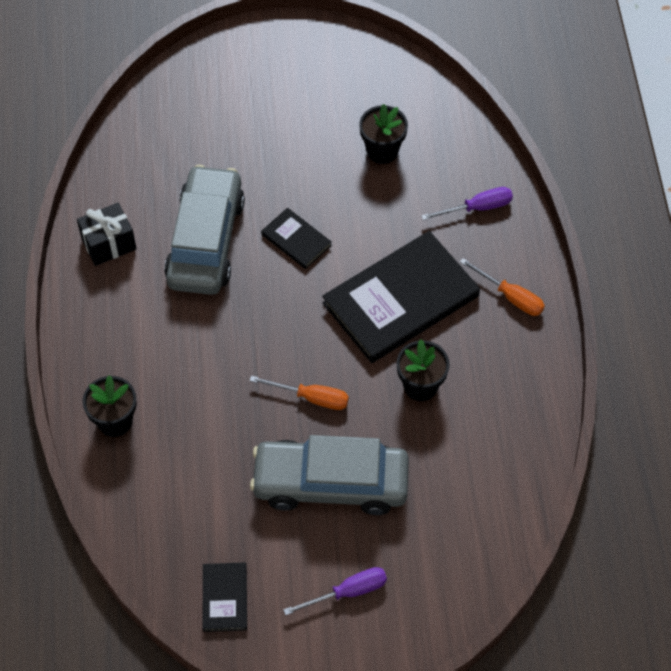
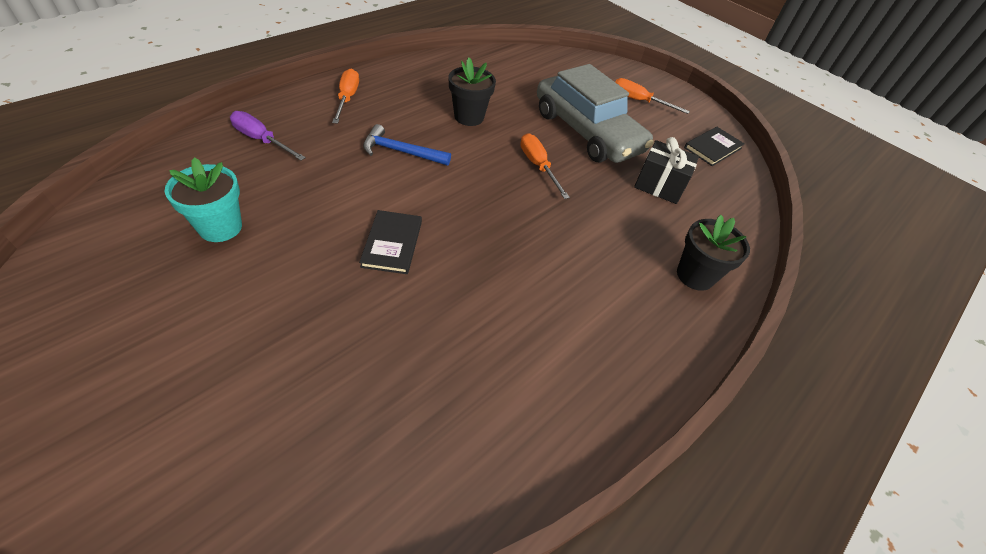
camera: 135 degrees left, 10 degrees down
black gift [77,203,137,266] -> black gift moved to [634,137,699,204]
grey car [164,165,245,295] -> none
purple screwdriver [283,567,387,615] -> orange screwdriver [615,78,690,114]
black book [322,231,480,363] -> blue hammer [363,124,451,166]
black flower pot [359,104,408,164] -> turquoise flower pot [165,157,242,242]

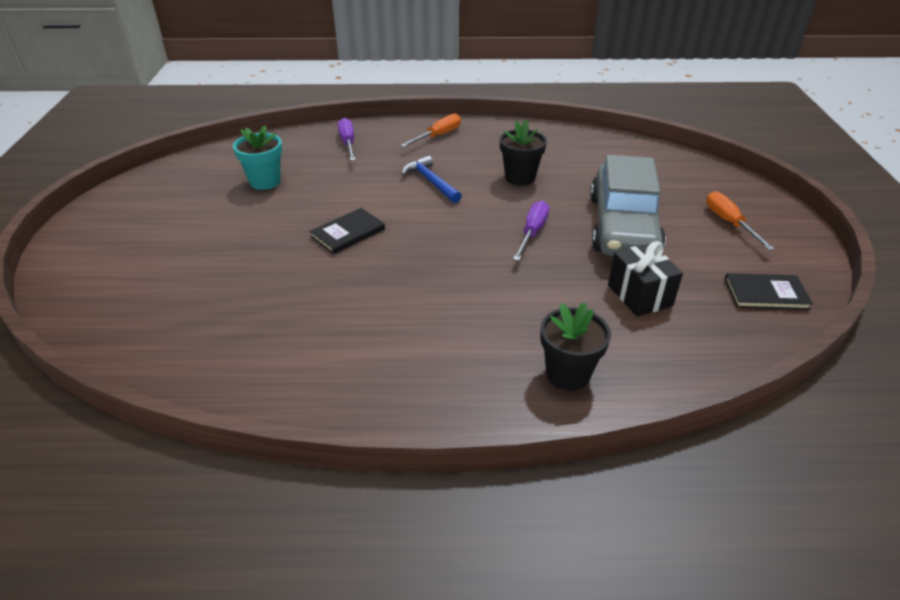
camera: 50 degrees right, 10 degrees down
orange screwdriver [520,133,570,199] -> purple screwdriver [513,201,549,261]

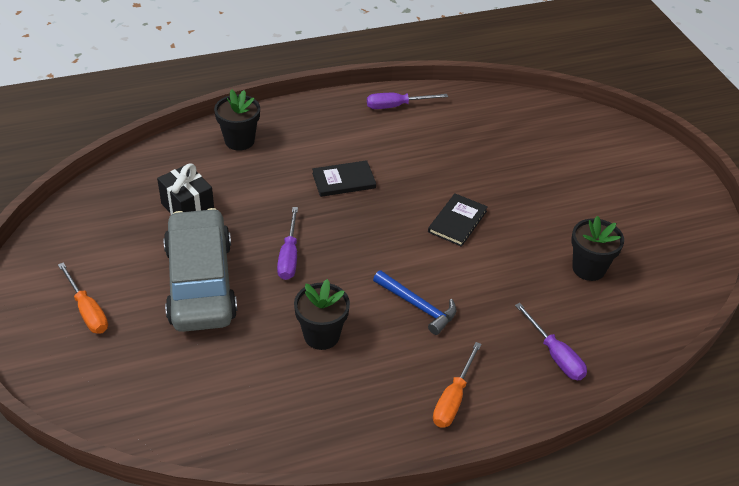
camera: 160 degrees right, 5 degrees up
turquoise flower pot [233,125,282,190] -> black flower pot [571,216,624,281]
black book [724,273,813,310] -> black book moved to [312,160,376,197]
none -> purple screwdriver [367,93,448,109]

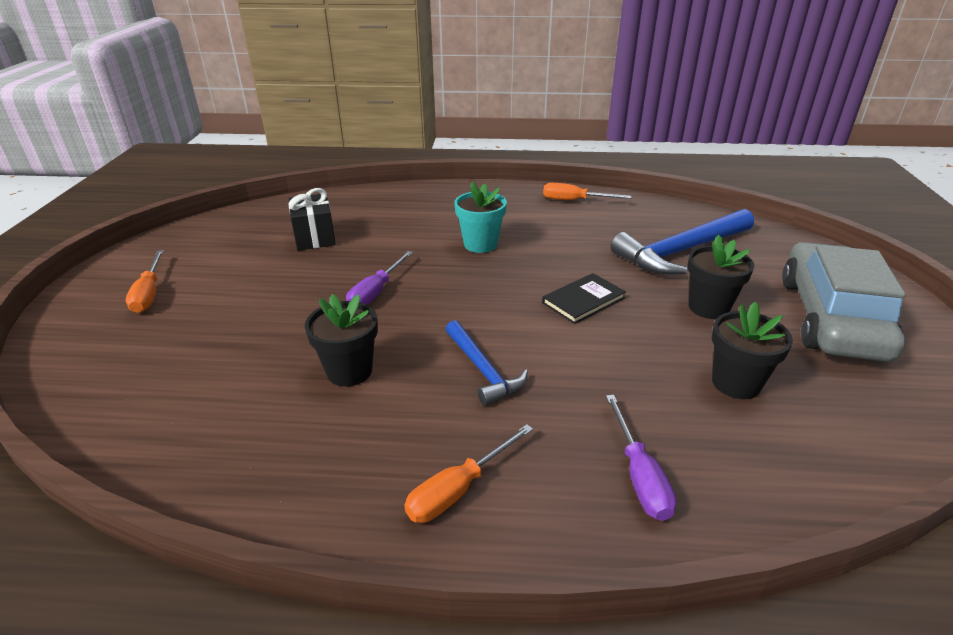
camera: 25 degrees right, 10 degrees down
grey car [163,208,237,332] -> grey car moved to [782,242,906,362]
black flower pot [214,89,260,151] -> black flower pot moved to [687,234,754,319]
black book [312,160,376,197] -> turquoise flower pot [454,181,507,253]
purple screwdriver [367,93,448,109] -> orange screwdriver [543,183,631,200]
none -> blue hammer [611,209,754,275]

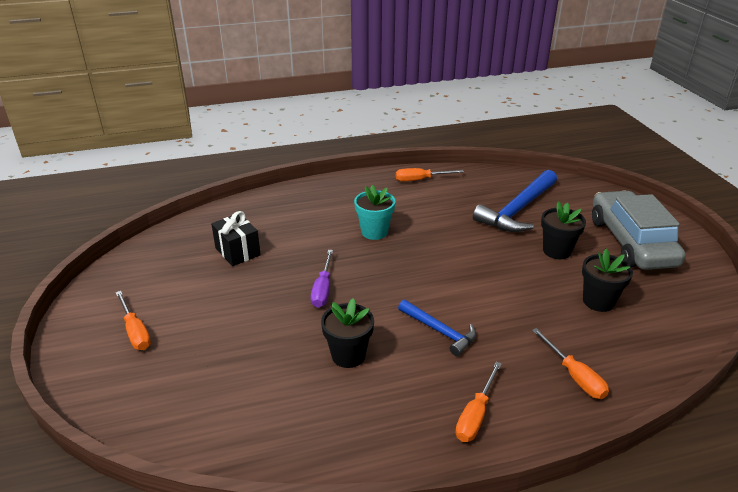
camera: 20 degrees left, 0 degrees up
black book [542,273,626,324] -> none
purple screwdriver [606,395,677,521] -> orange screwdriver [532,328,609,399]

